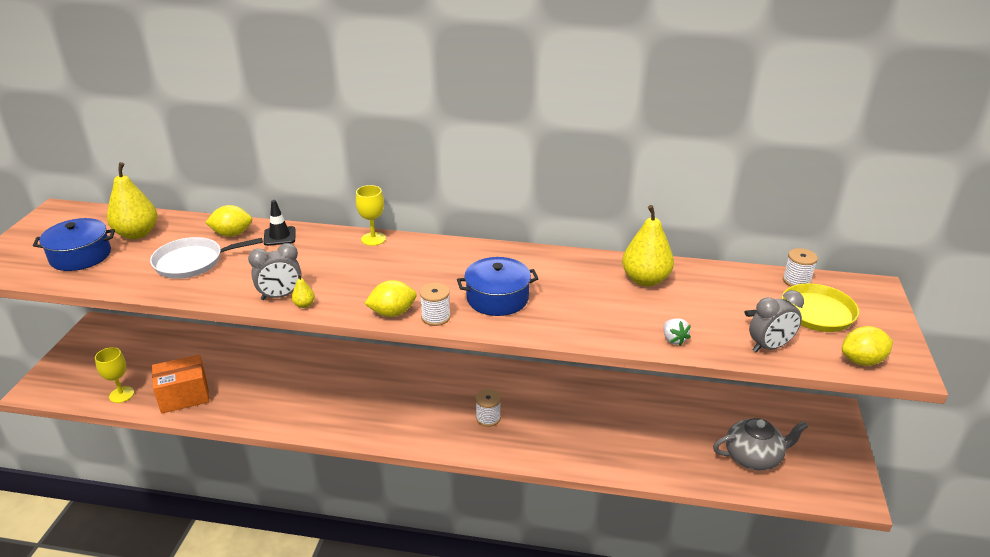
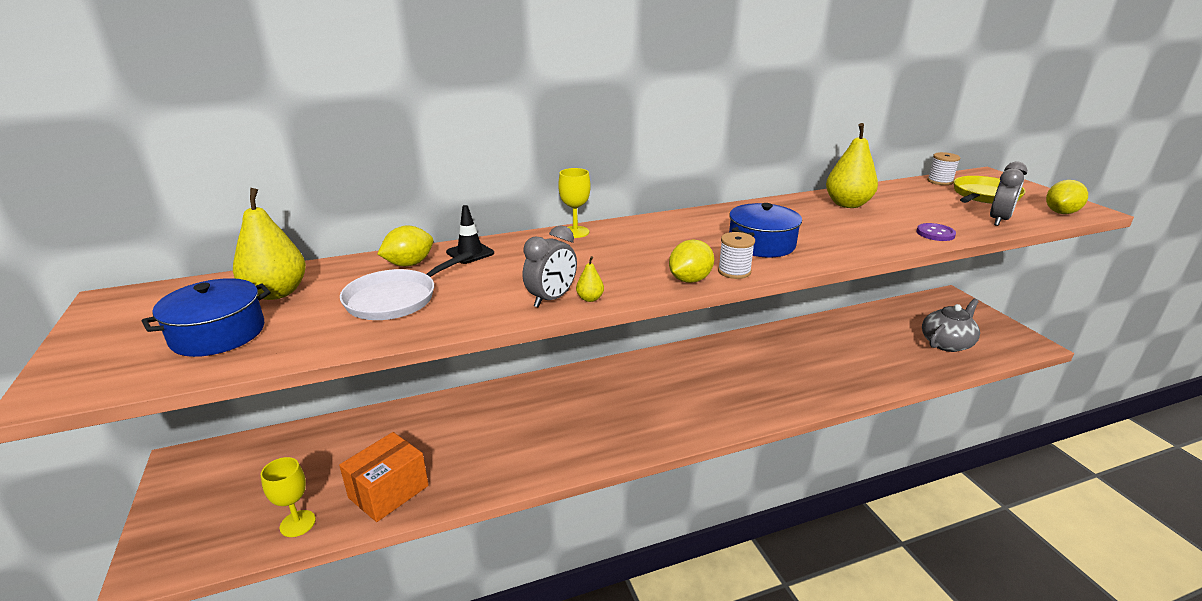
camera: 30 degrees left, 5 degrees down
white spool [475,389,501,427] -> none
white strawberry [663,318,691,346] -> purple button [916,223,956,241]

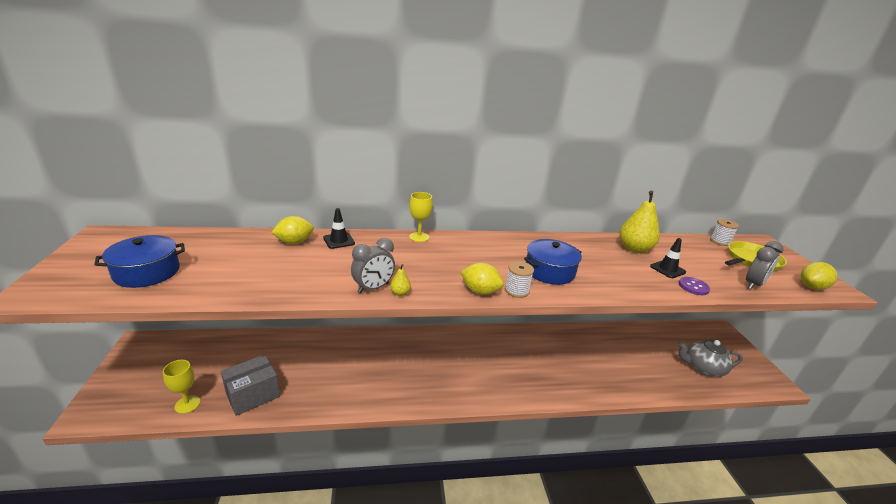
camera: 10 degrees right, 0 degrees up
yellow pear [233,188,306,300] -> none
orange box [339,432,429,522] -> grey box [221,354,280,416]
white pan [340,251,473,320] -> none
yellow lemon [669,240,714,283] -> yellow lemon turned 60 degrees clockwise [460,263,504,295]
grey teapot [922,299,980,352] -> grey teapot turned 150 degrees counterclockwise [678,340,743,377]
none -> black traffic cone [650,238,686,278]

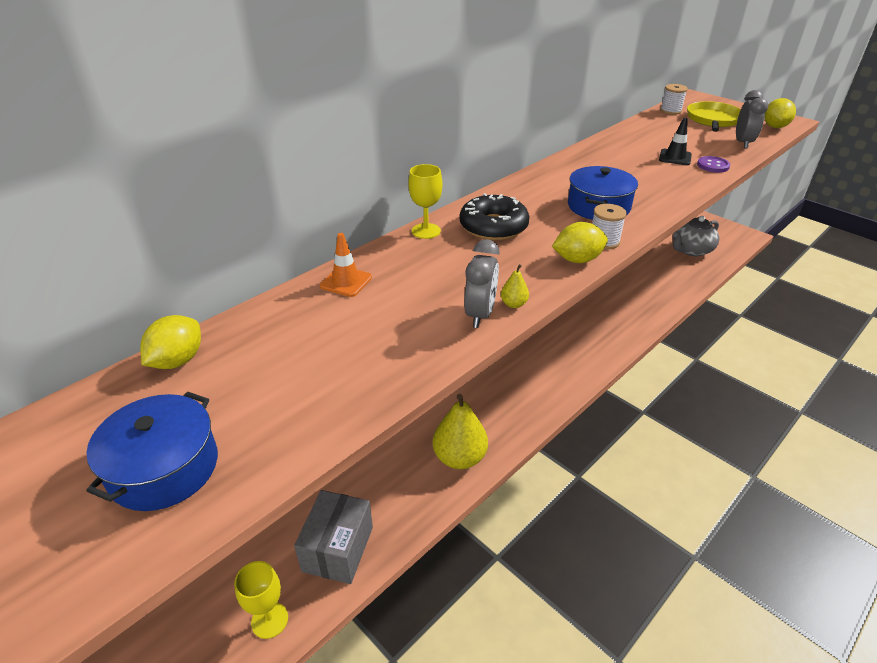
camera: 35 degrees left, 10 degrees up
yellow lemon [271,216,314,244] -> yellow lemon moved to [140,315,201,369]
black traffic cone [323,208,355,249] -> orange traffic cone [320,233,372,297]
yellow pear [619,191,660,253] -> yellow pear moved to [432,394,488,469]
none -> black donut [459,193,530,240]

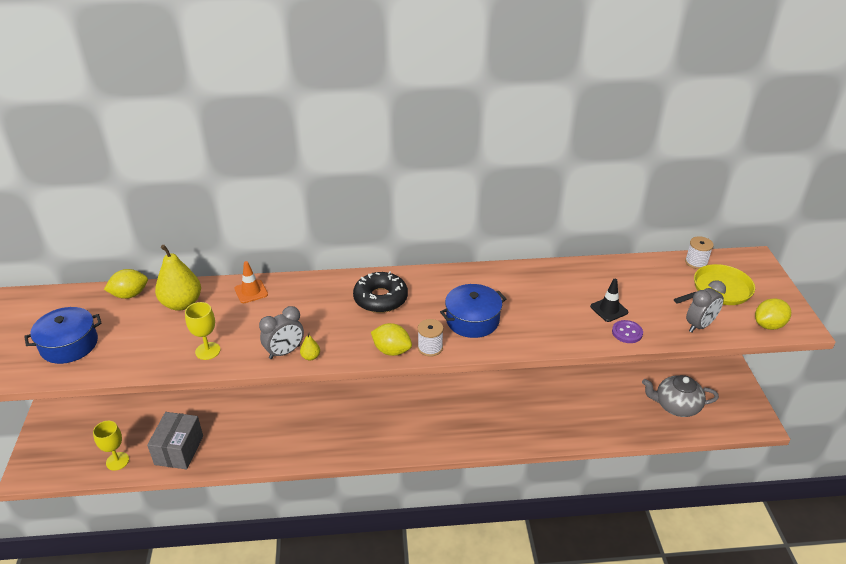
camera: 40 degrees right, 0 degrees up
grey box [294,490,373,584] -> grey box turned 45 degrees counterclockwise [147,412,203,469]
yellow goblet [408,164,443,239] -> yellow goblet moved to [185,302,220,360]
yellow pear [432,394,488,469] -> yellow pear moved to [155,245,201,310]

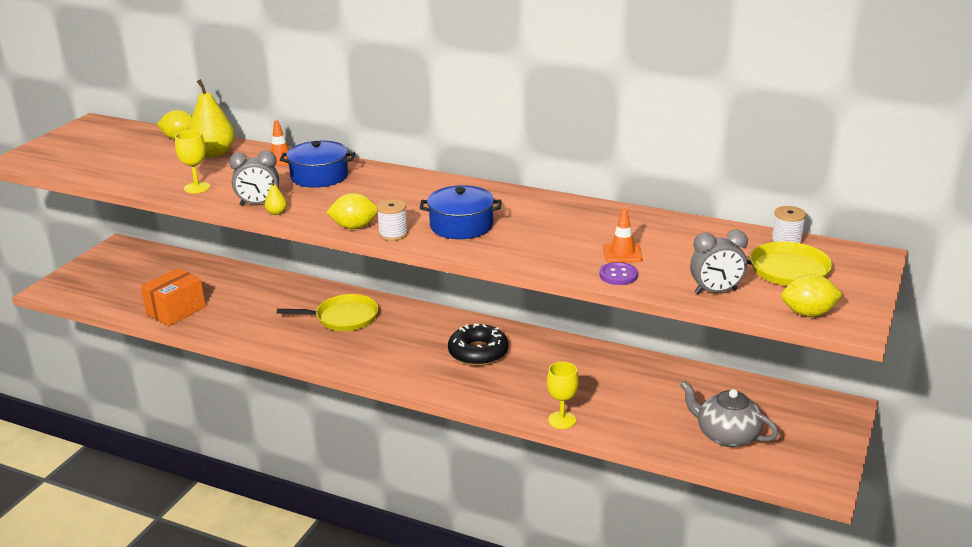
camera: 30 degrees right, 10 degrees down
blue pot [24,307,102,364] -> blue pot moved to [280,141,355,188]
yellow goblet [93,421,129,471] -> yellow goblet moved to [547,362,579,429]
grey box [147,412,203,469] -> orange box [141,268,206,326]
black donut [353,271,408,313] -> black donut moved to [448,323,508,366]
yellow lemon [371,323,412,356] -> yellow lemon turned 60 degrees counterclockwise [326,193,378,229]
black traffic cone [590,279,628,322] -> orange traffic cone [603,208,643,263]
none -> yellow pan [277,294,378,331]

